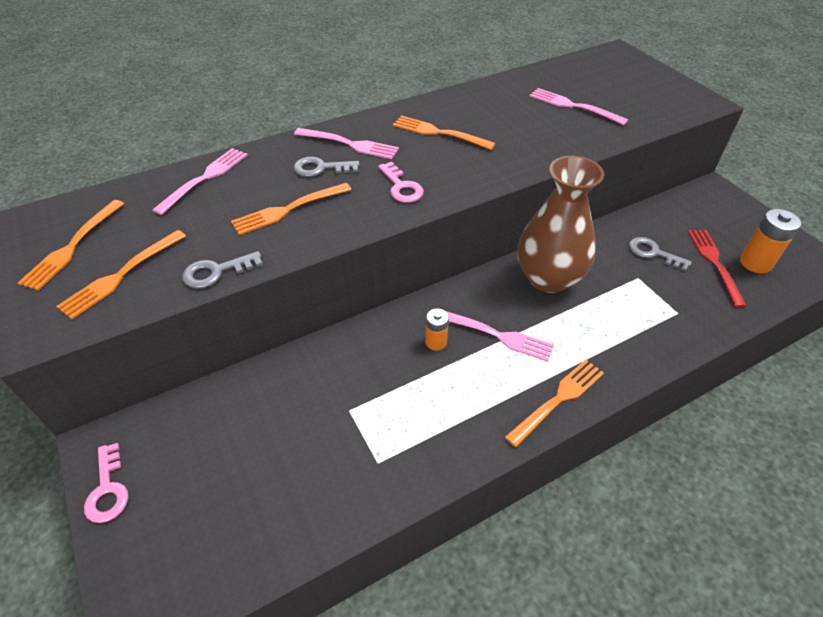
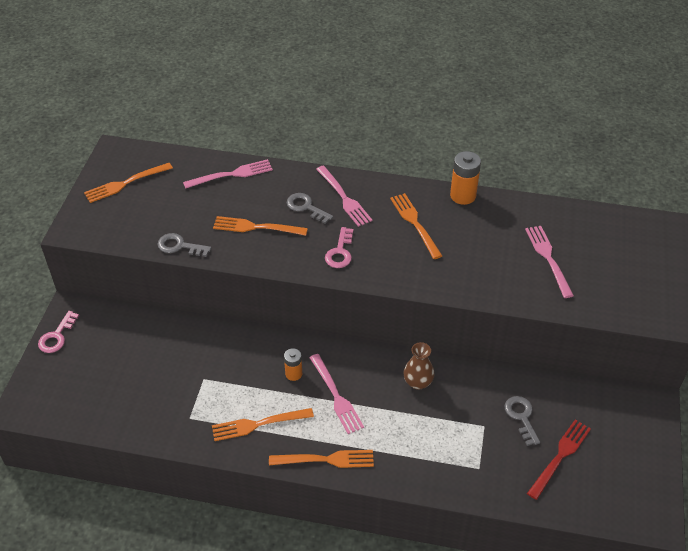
camera: 40 degrees right, 0 degrees up
orange fork [56,230,186,319] -> orange fork moved to [212,408,314,441]
brown vase [518,156,604,293] -> brown vase [403,342,435,390], size x0.48
orange battery [740,209,801,274] -> orange battery moved to [450,151,481,205]

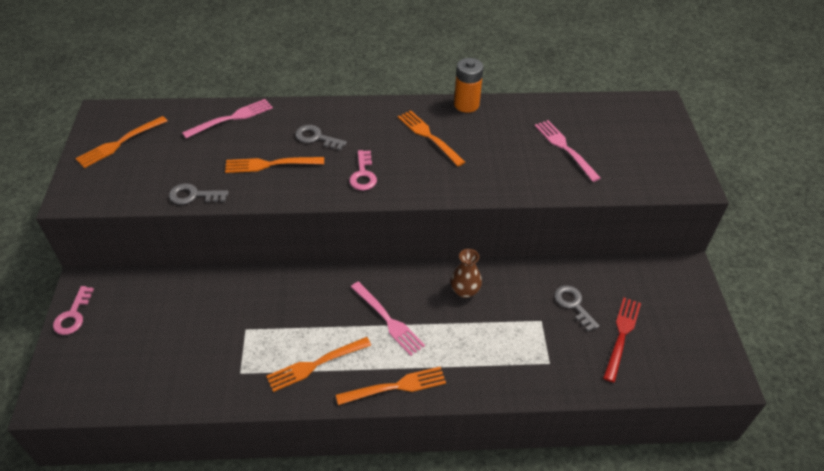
camera: 15 degrees left, 0 degrees up
orange battery [284,348,302,381] -> none
pink fork [316,166,372,227] -> none

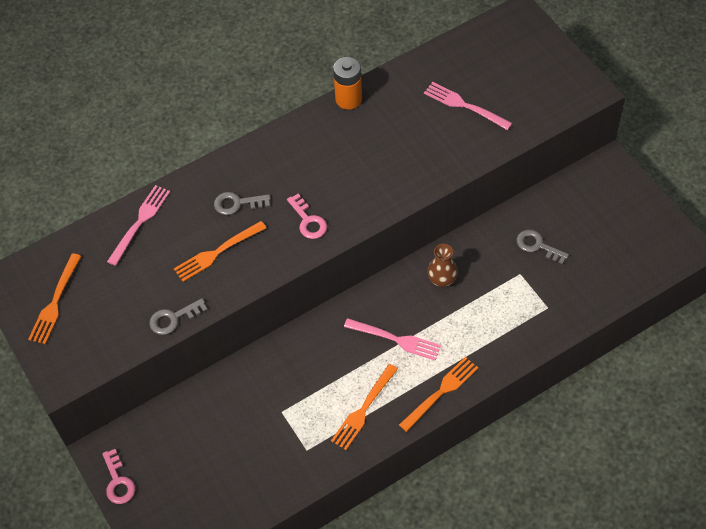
camera: 25 degrees left, 10 degrees up
orange fork [398,110,465,166] -> none
red fork [603,298,641,383] -> none

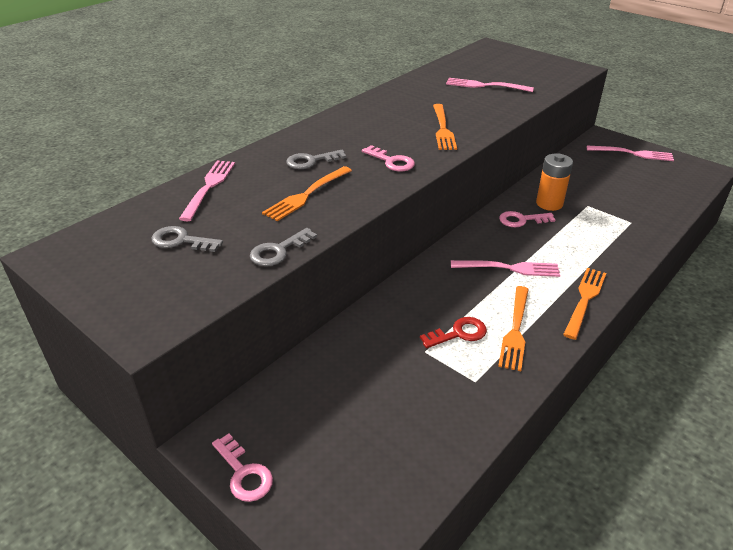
camera: 20 degrees left, 20 degrees down
orange fork [28,253,82,344] -> orange fork moved to [433,104,457,150]
orange battery [333,57,362,110] -> orange battery moved to [536,154,573,211]
brown vase [427,244,458,287] -> pink key [499,211,555,227]
grey key [516,229,569,264] -> grey key moved to [152,226,223,252]
none -> red key [420,317,487,348]
none -> pink fork [587,146,674,161]

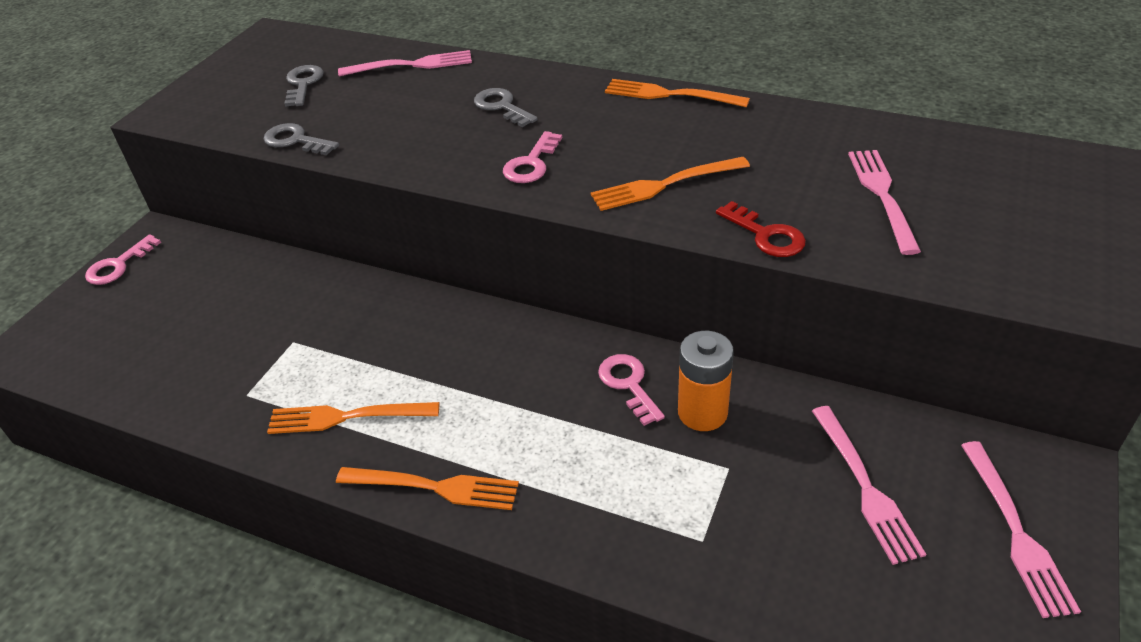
camera: 75 degrees right, 5 degrees up
orange fork [262,166,352,221] -> orange fork moved to [605,79,750,107]
red key [420,317,487,348] -> red key moved to [716,201,806,257]
pink fork [451,260,560,277] -> pink fork moved to [812,406,926,565]

